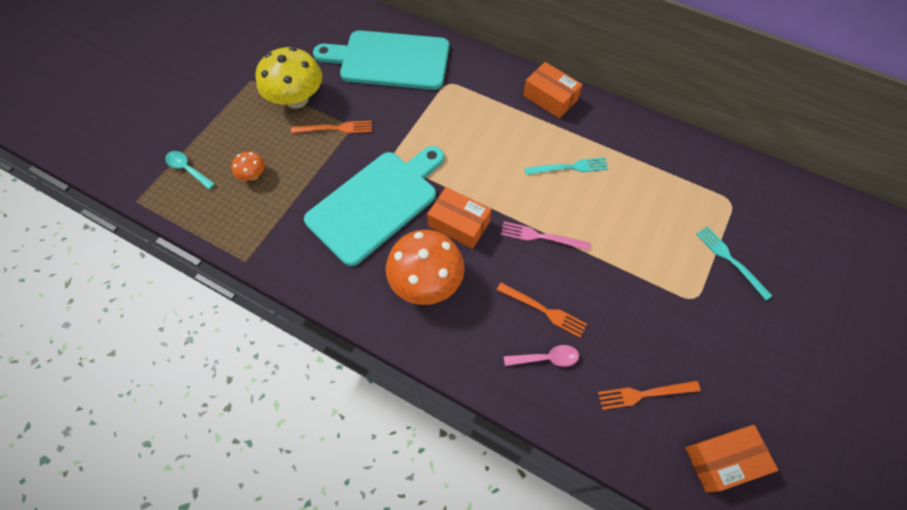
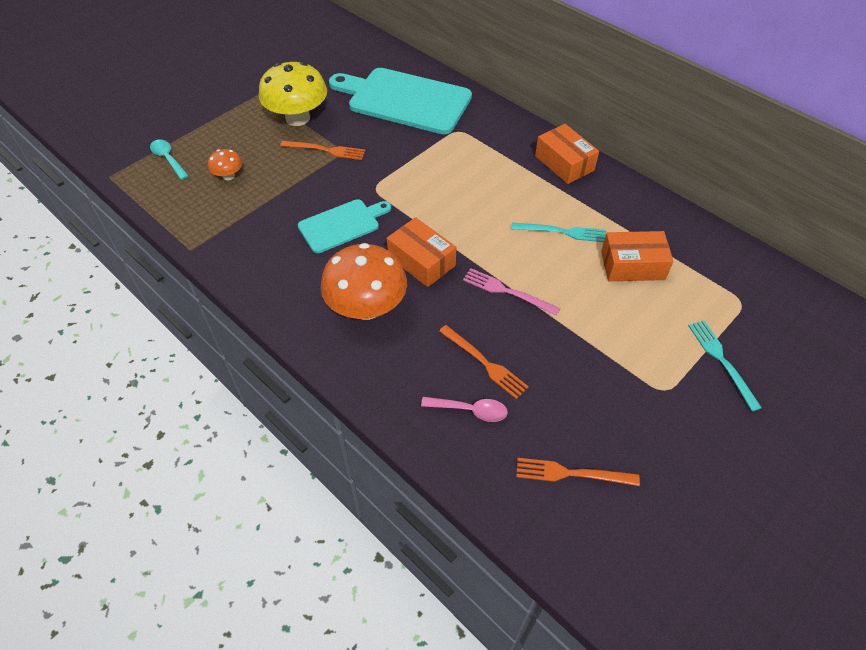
camera: 15 degrees right, 10 degrees down
turquoise cutting board [304,146,444,266] -> turquoise cutting board [298,199,391,253], size x0.56
orange box [685,425,778,493] -> orange box moved to [601,231,674,281]

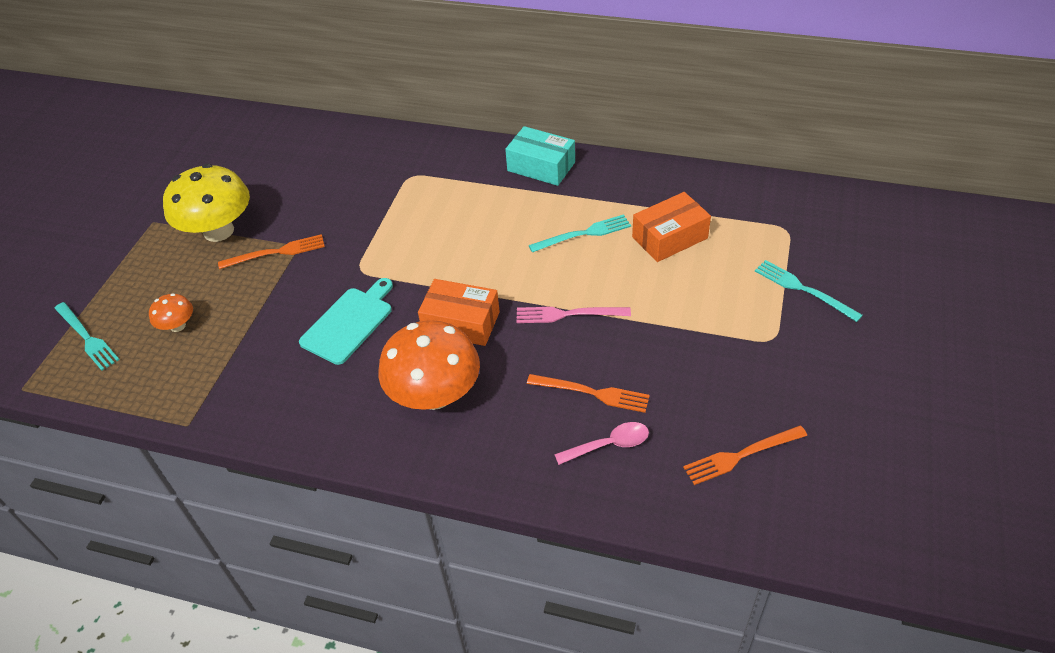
camera: 25 degrees left, 5 degrees down
turquoise spoon [150,139,189,180] -> turquoise fork [54,302,120,371]
turquoise cutting board [329,68,472,134] -> none
orange box [535,124,599,184] -> turquoise box [505,126,575,186]

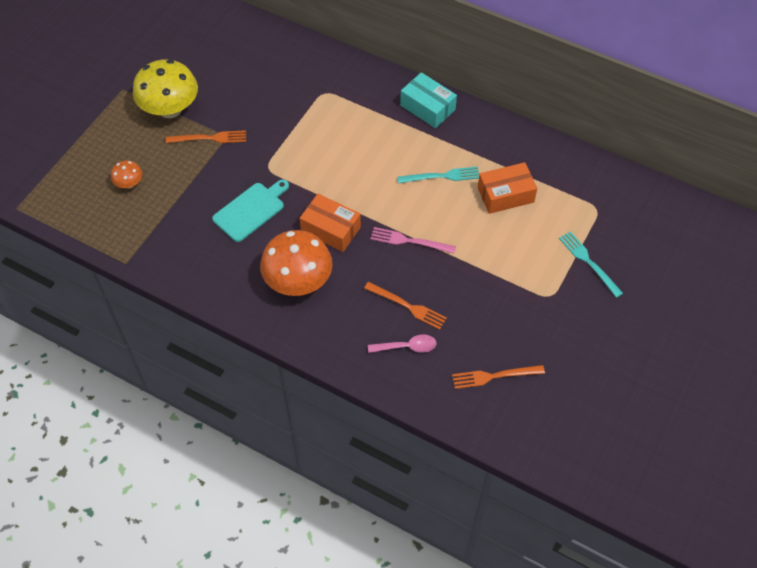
camera: 10 degrees right, 10 degrees up
turquoise fork [54,302,120,371] -> none

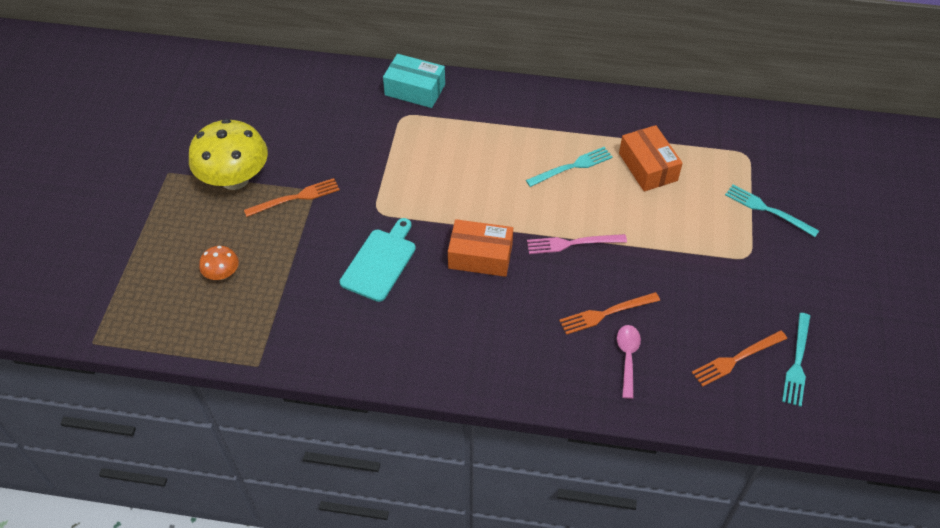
camera: 20 degrees left, 5 degrees down
orange mushroom [260,230,332,296] -> none
orange fork [364,282,447,330] -> orange fork turned 150 degrees clockwise [559,292,660,335]
pink spoon [368,335,437,353] -> pink spoon turned 60 degrees counterclockwise [617,325,641,399]
turquoise box [400,72,457,128] -> turquoise box moved to [383,54,445,108]
orange box [478,162,537,214] -> orange box turned 75 degrees counterclockwise [619,125,683,191]
none -> turquoise fork [782,313,810,407]

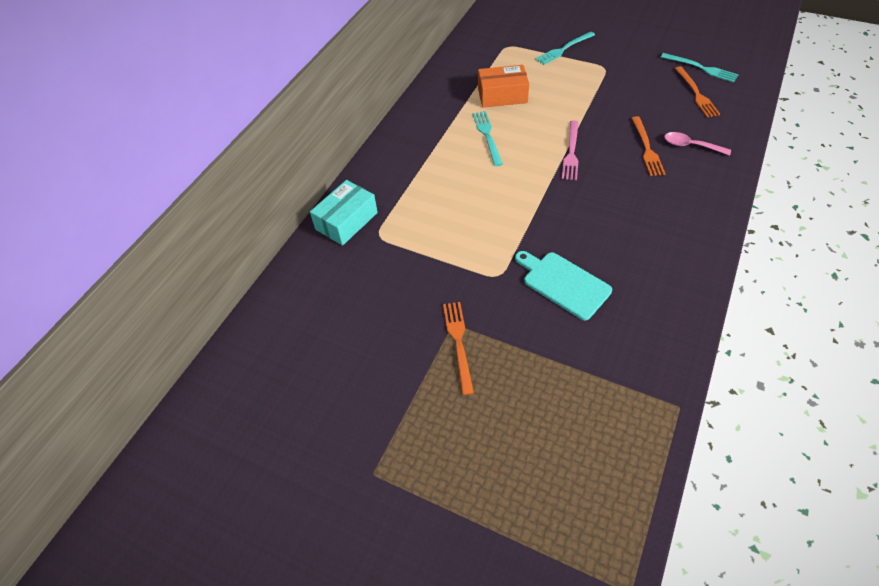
camera: 70 degrees left, 0 degrees up
yellow mushroom [189,119,268,190] -> none
orange mushroom [199,246,239,280] -> none
orange box [448,219,513,277] -> none

